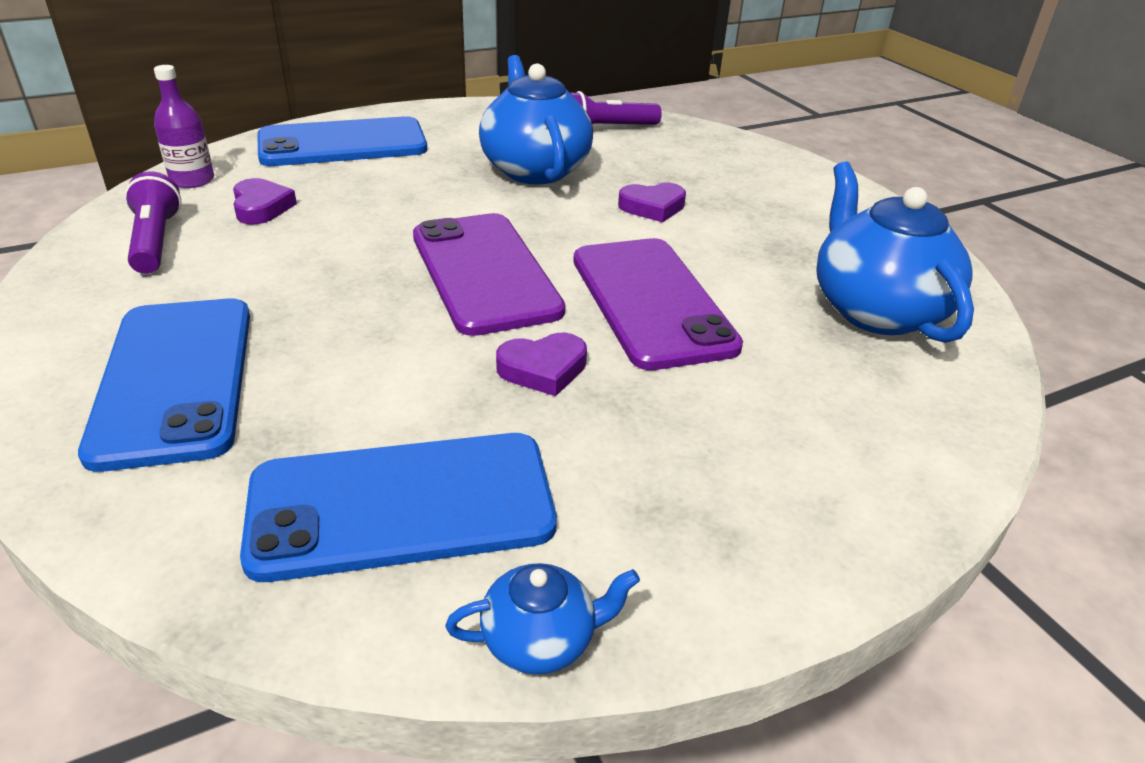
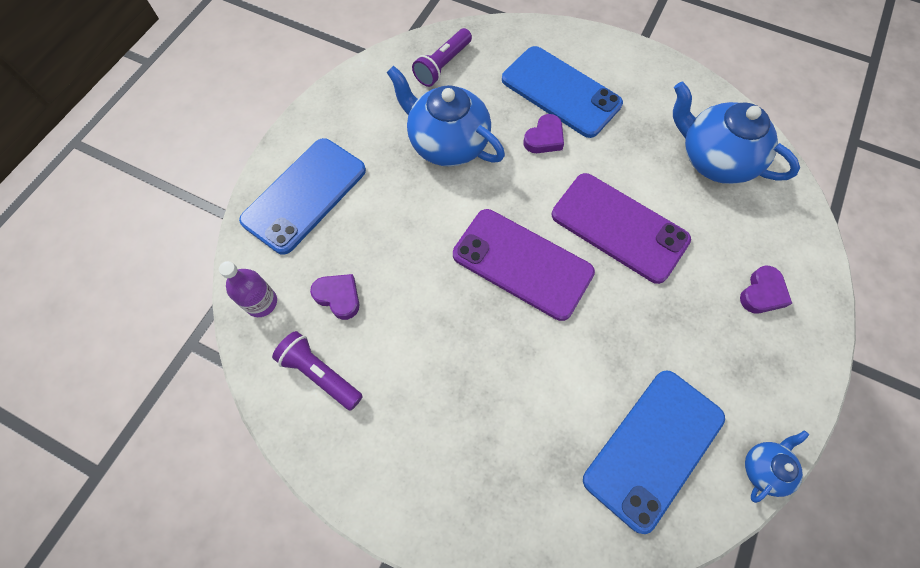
camera: 35 degrees left, 30 degrees up
blue phone [78,298,250,472] -> blue phone moved to [502,46,623,138]
purple heart [496,333,587,396] -> purple heart moved to [740,266,792,314]

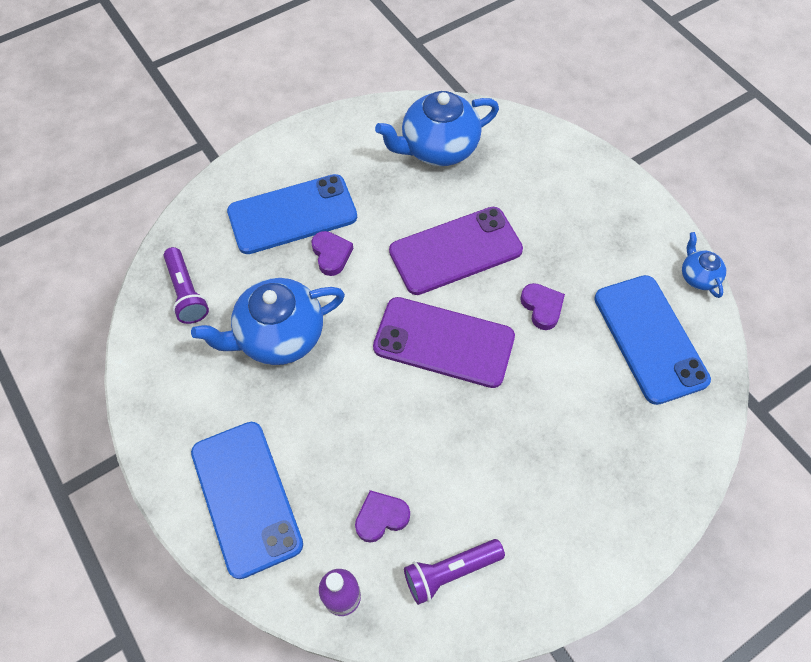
camera: 60 degrees left, 5 degrees down
purple phone [453,209,595,321] -> purple phone turned 45 degrees clockwise [373,297,515,388]
purple heart [740,266,792,314] -> purple heart moved to [520,283,565,330]

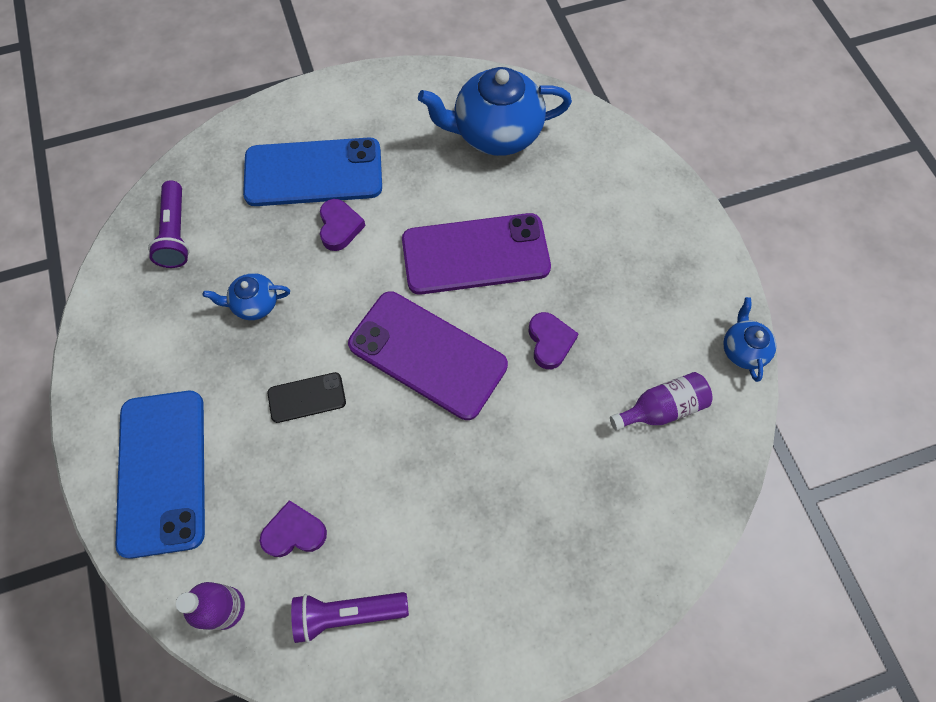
camera: 15 degrees right, 5 degrees up
blue teapot [191,278,345,365] -> blue teapot [203,273,290,320], size x0.49
blue phone [594,275,711,405] -> purple bottle [610,372,713,431]
none -> black phone [267,372,346,423]

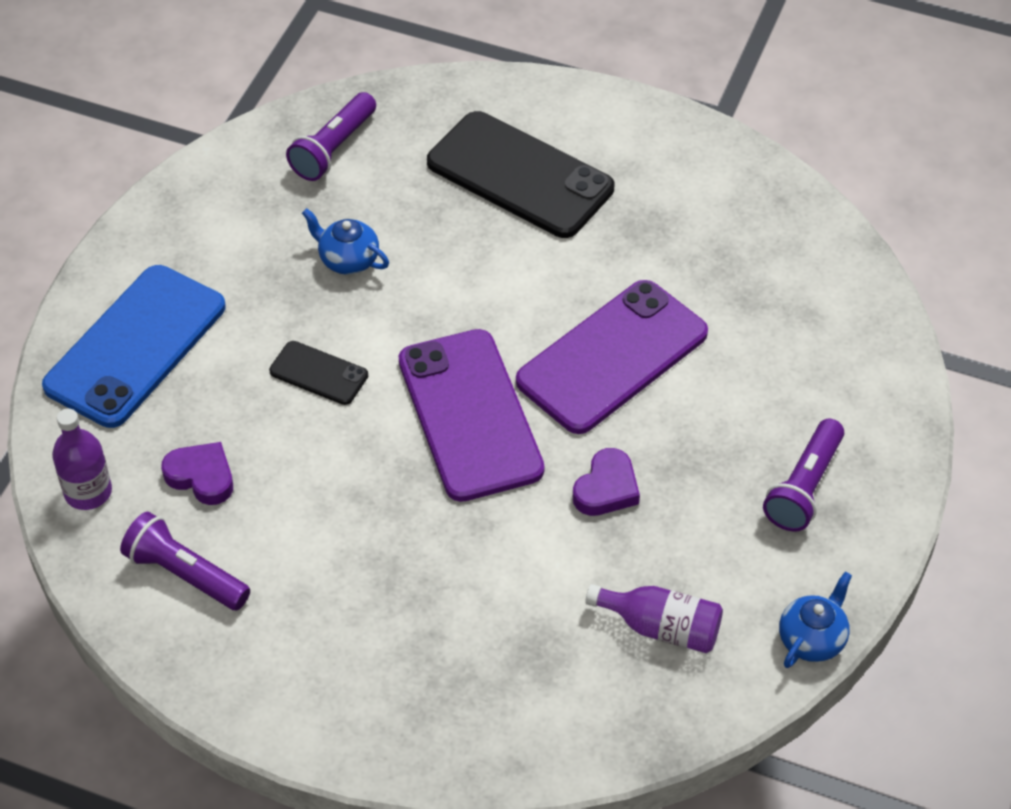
camera: 40 degrees right, 15 degrees down
blue phone [243,137,382,206] -> black phone [427,111,614,238]
purple heart [320,199,366,251] -> none
purple phone [402,213,551,295] -> purple phone turned 75 degrees counterclockwise [516,280,708,434]
blue teapot [418,67,572,156] -> none
none -> purple flashlight [763,419,844,531]

